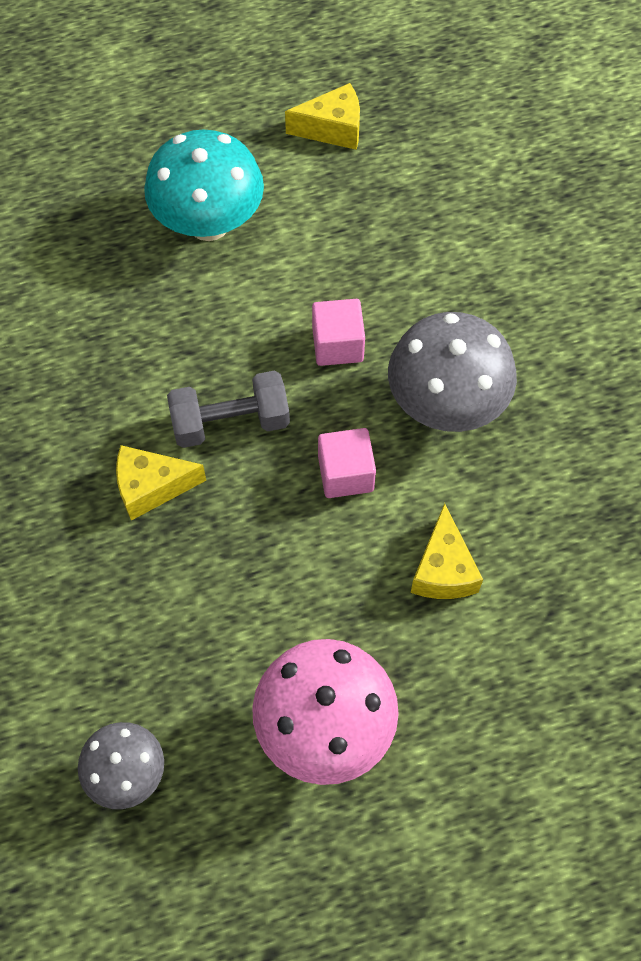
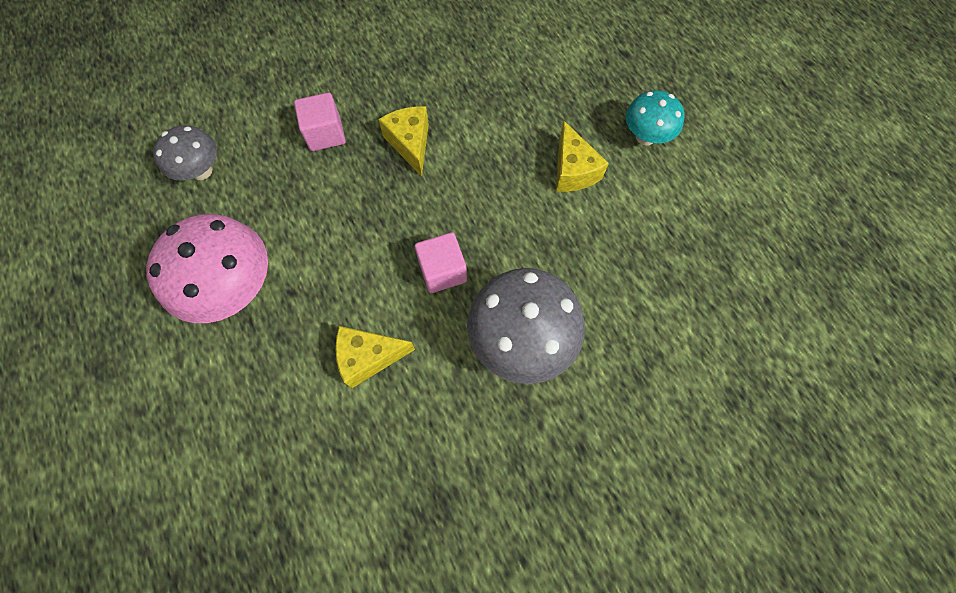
camera: 80 degrees right, 5 degrees up
turquoise mushroom [144,130,264,241] -> turquoise mushroom [626,90,684,145], size x0.60
grey dumbbell [167,371,290,448] -> none
yellow cheese [285,83,360,150] -> yellow cheese moved to [556,121,609,192]
pink cube [312,299,365,366] -> pink cube moved to [294,92,346,151]

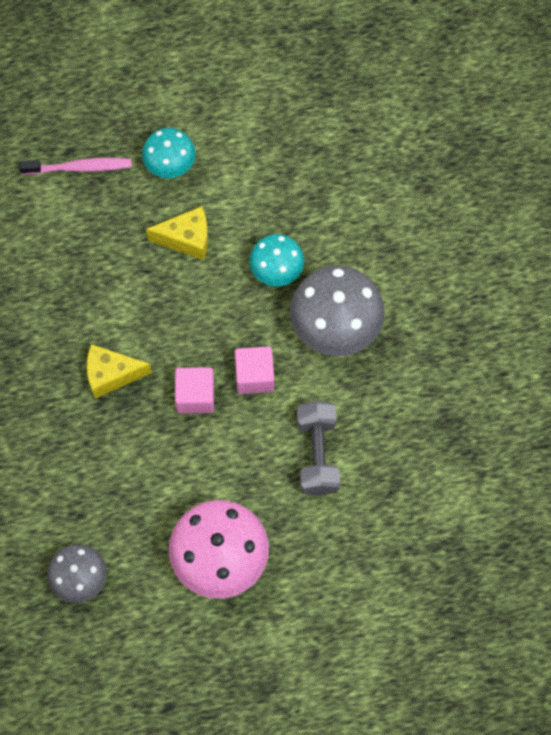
camera: 75 degrees left, 0 degrees up
pink cube [294,92,346,151] -> pink cube moved to [175,367,214,413]
yellow cheese [335,326,415,388] -> grey dumbbell [297,401,340,495]
none -> pink toothbrush [19,158,132,175]
none -> turquoise mushroom [249,234,304,286]

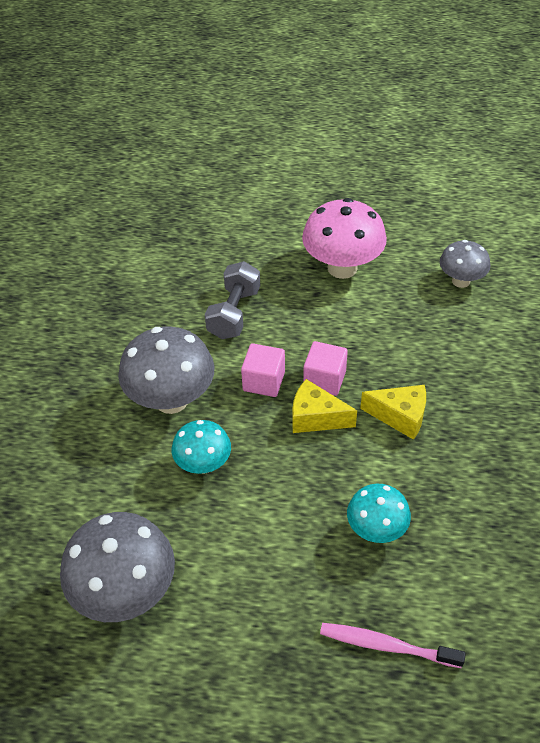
camera: 160 degrees left, 20 degrees down
turquoise mushroom [142,128,196,178] -> turquoise mushroom moved to [347,484,411,543]
yellow cheese [146,206,208,260] -> yellow cheese moved to [292,379,357,433]
none -> grey mushroom [60,512,175,622]

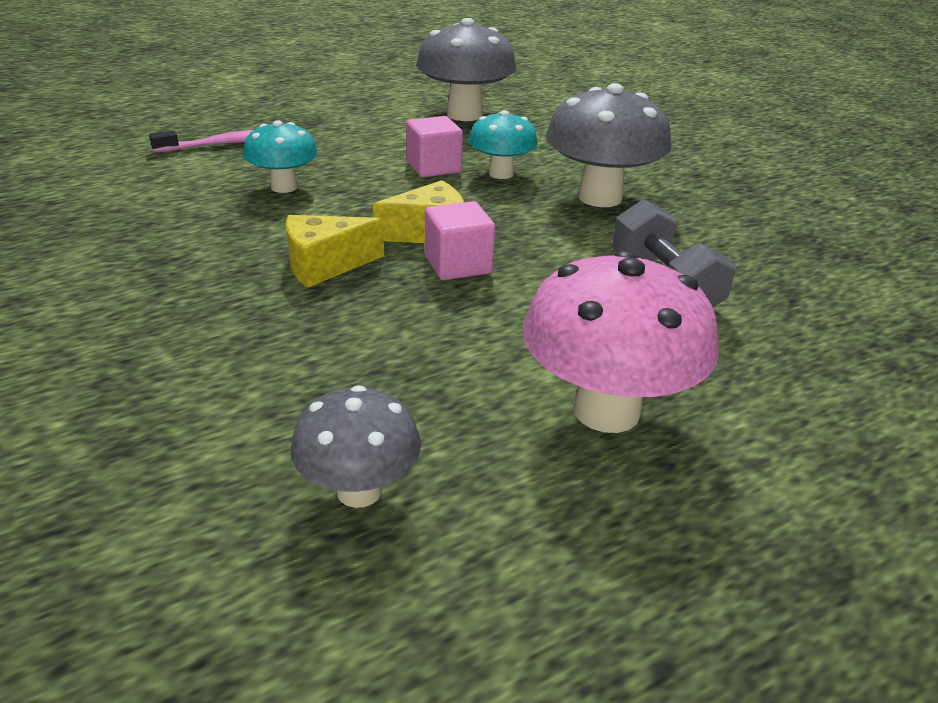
camera: 140 degrees right, 15 degrees down
pink cube [241,343,285,397] -> pink cube moved to [406,116,463,178]

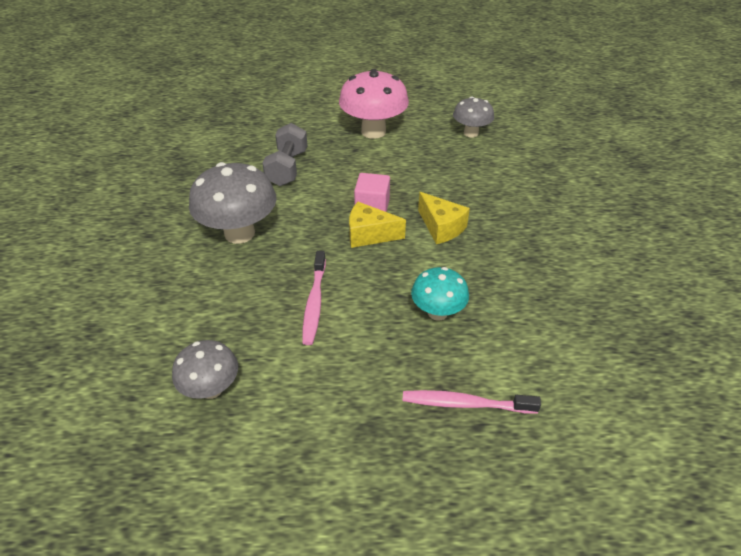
camera: 150 degrees left, 10 degrees up
yellow cheese [286,215,384,288] -> yellow cheese turned 45 degrees clockwise [418,192,470,244]
pink cube [406,116,463,178] -> pink toothbrush [302,251,326,345]
grey mushroom [416,18,516,121] -> grey mushroom [172,340,238,399], size x0.60
turquoise mushroom [468,110,538,179] -> none

